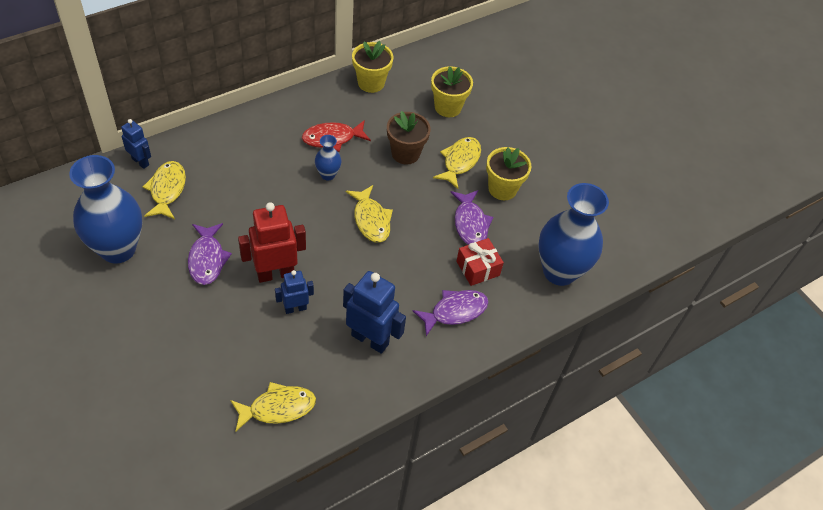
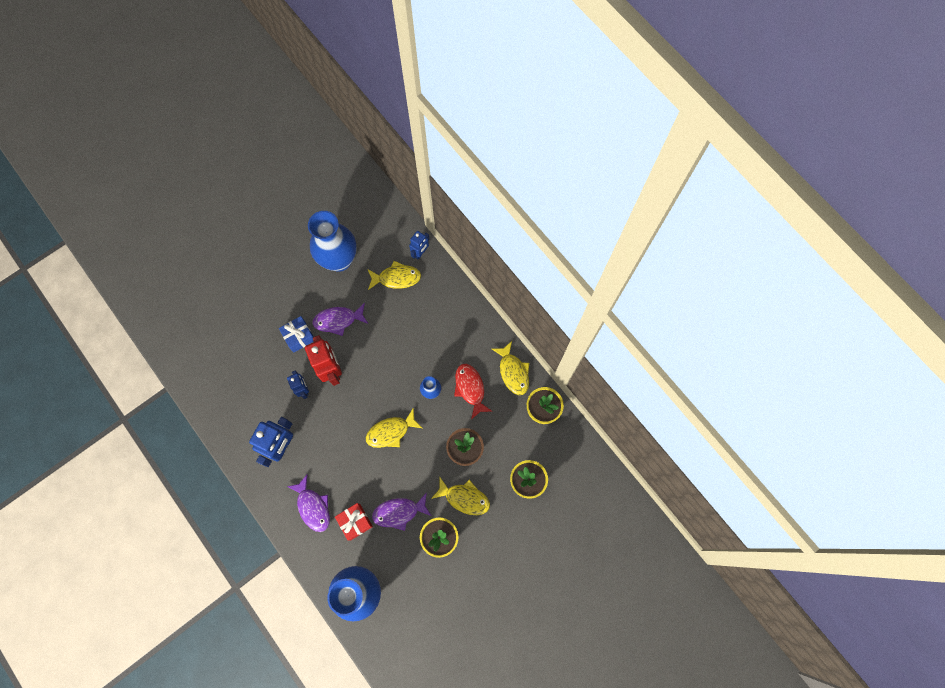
camera: 90 degrees right, 20 degrees up
yellow fish [230,382,316,432] -> yellow fish moved to [492,341,529,395]
none -> blue gift [279,316,314,352]

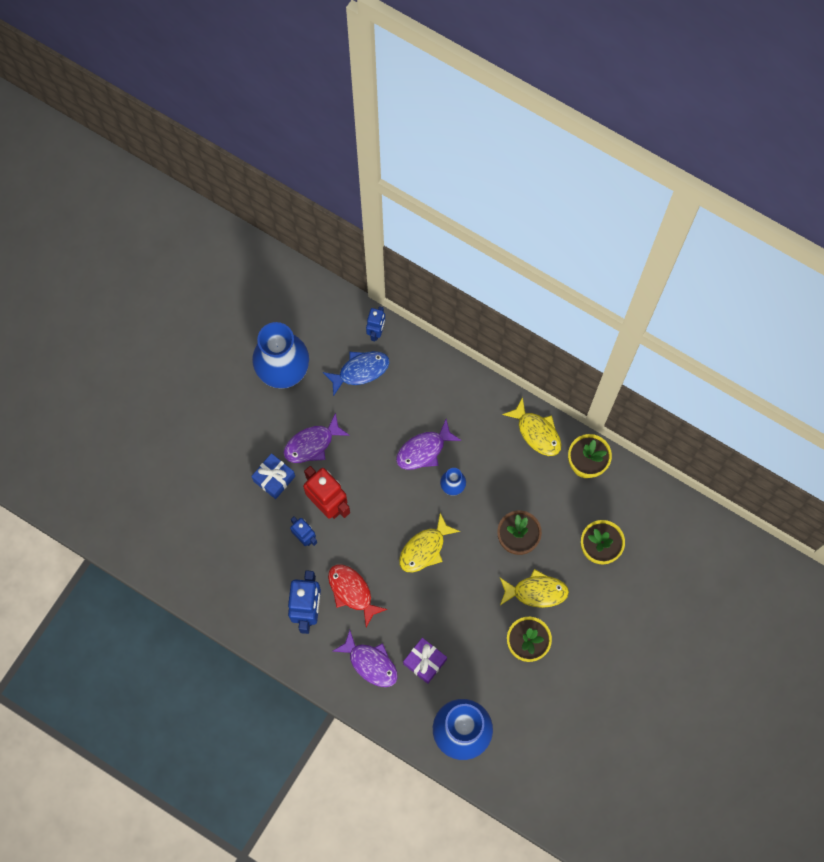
camera: 20 degrees left, 0 degrees up
red gift [335,503,373,541] -> purple gift [403,638,447,684]
yellow fish [368,261,421,290] -> blue fish [323,351,390,396]
purple fish [372,493,431,531] -> purple fish moved to [396,419,462,470]
red fish [454,364,493,419] -> red fish moved to [328,565,388,627]

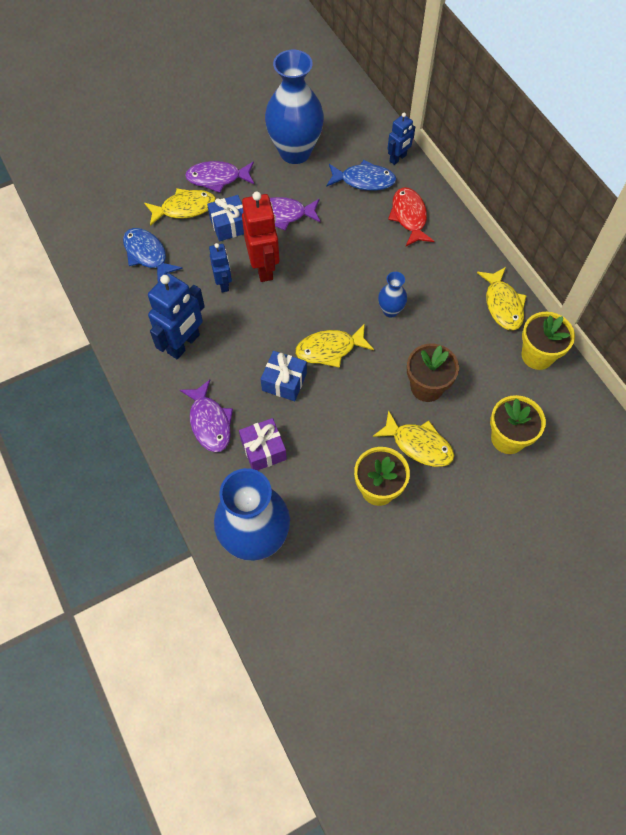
camera: 30 degrees right, 10 degrees down
red fish [328,565,388,627] -> red fish moved to [388,187,434,246]
purple fish [396,419,462,470] -> purple fish moved to [185,161,255,193]
none -> blue fish [123,228,183,282]
none -> yellow fish [144,188,216,226]
none -> blue gift [261,351,307,401]

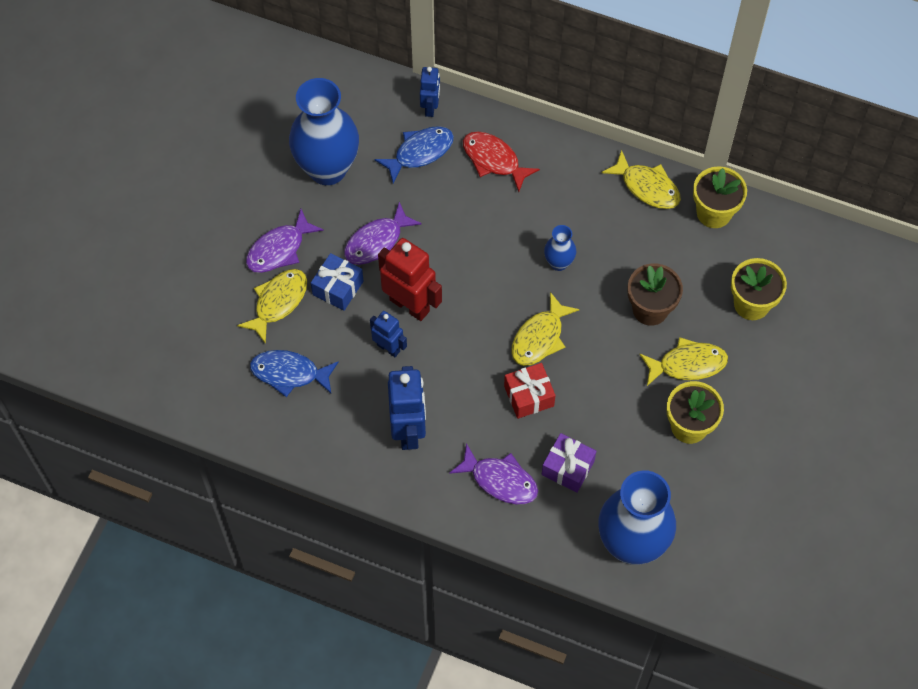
camera: 40 degrees left, 0 degrees up
blue gift [261,351,307,401] -> red gift [504,363,556,419]

